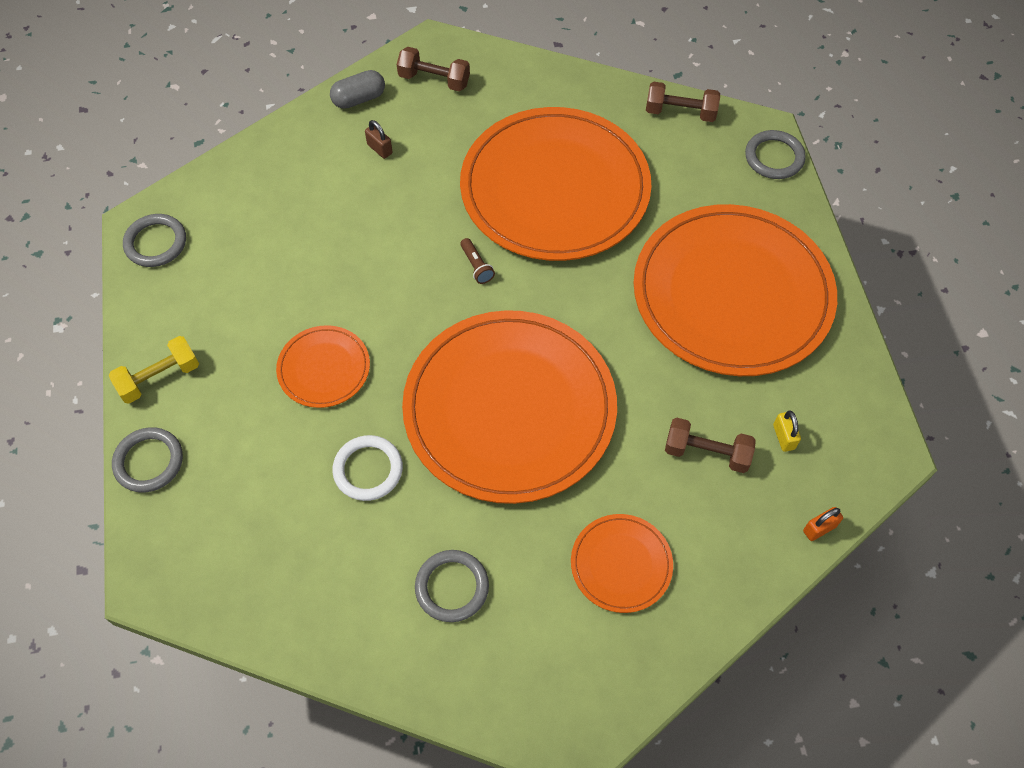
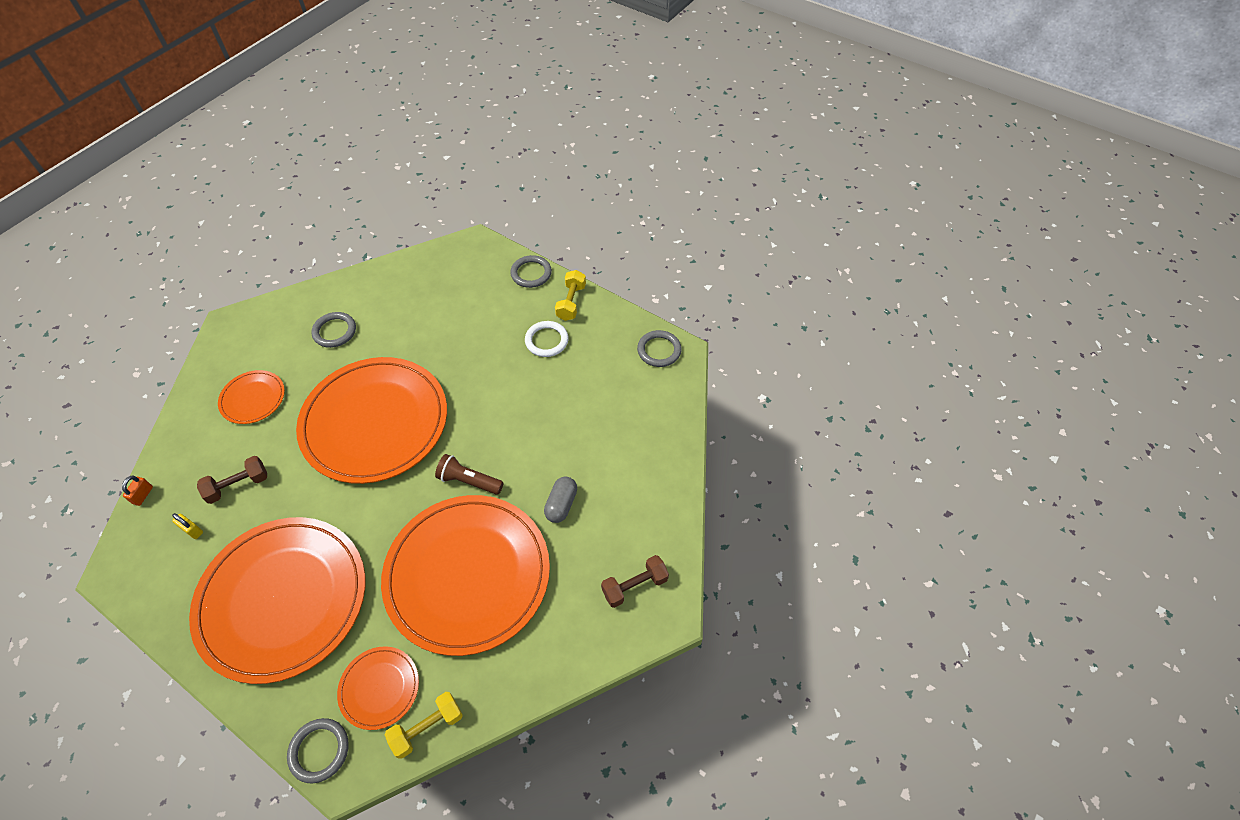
camera: 135 degrees right, 5 degrees down
orange plate [276,325,370,408] -> orange plate moved to [337,646,419,730]
grey capsule [330,70,385,109] -> grey capsule moved to [544,476,577,523]
white ring [332,435,403,501] -> white ring moved to [525,321,569,357]
brown padlock [365,120,393,159] -> none
brown flashlight [460,238,495,284] -> brown flashlight [435,454,503,495], size x1.64
brown dumbbell [646,82,720,122] -> yellow dumbbell [385,692,463,759]

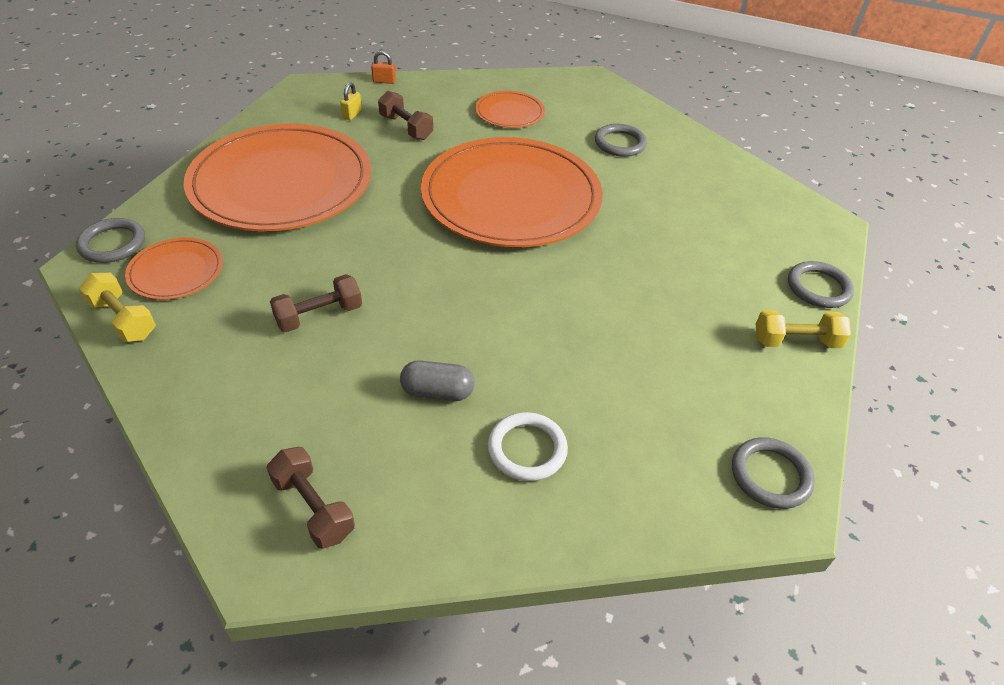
camera: 75 degrees right, 10 degrees down
orange plate [381,495,550,656] -> brown dumbbell [270,274,362,332]
brown flashlight [435,454,503,495] -> none
white ring [525,321,569,357] -> white ring moved to [488,412,568,481]

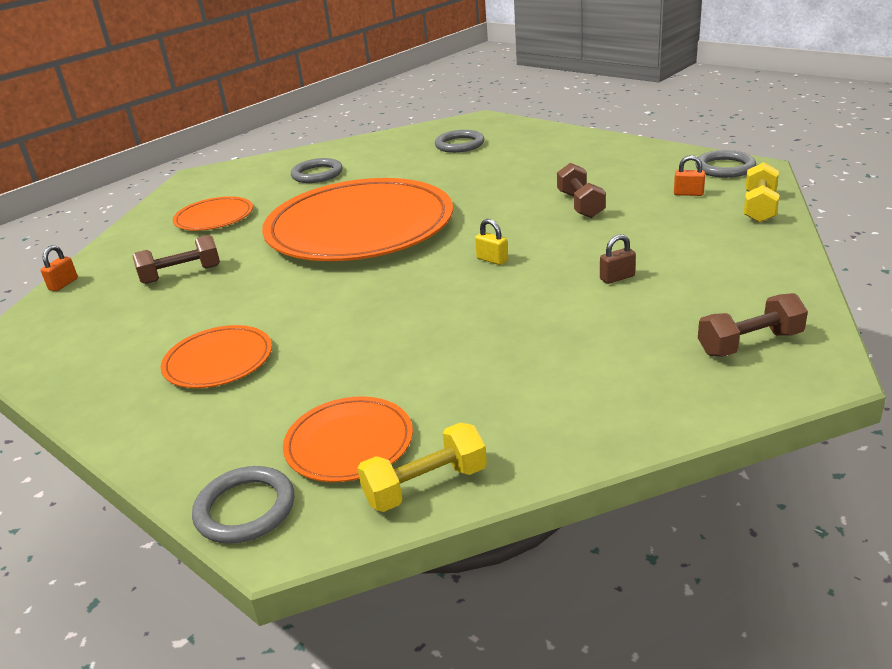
camera: 65 degrees left, 15 degrees down
orange plate [184,124,371,231] -> orange plate [161,325,272,388], size x0.45
brown dumbbell [270,274,362,332] -> brown dumbbell moved to [557,163,606,218]
yellow padlock [340,82,362,120] -> yellow padlock moved to [475,219,508,265]
grey capsule [400,360,474,401] -> brown padlock [600,234,636,284]
white ring [488,412,568,481] -> none
yellow dumbbell [756,310,851,348] -> yellow dumbbell moved to [744,162,779,223]
grey ring [788,261,854,308] -> grey ring moved to [435,130,484,153]
none -> orange padlock [674,155,706,196]

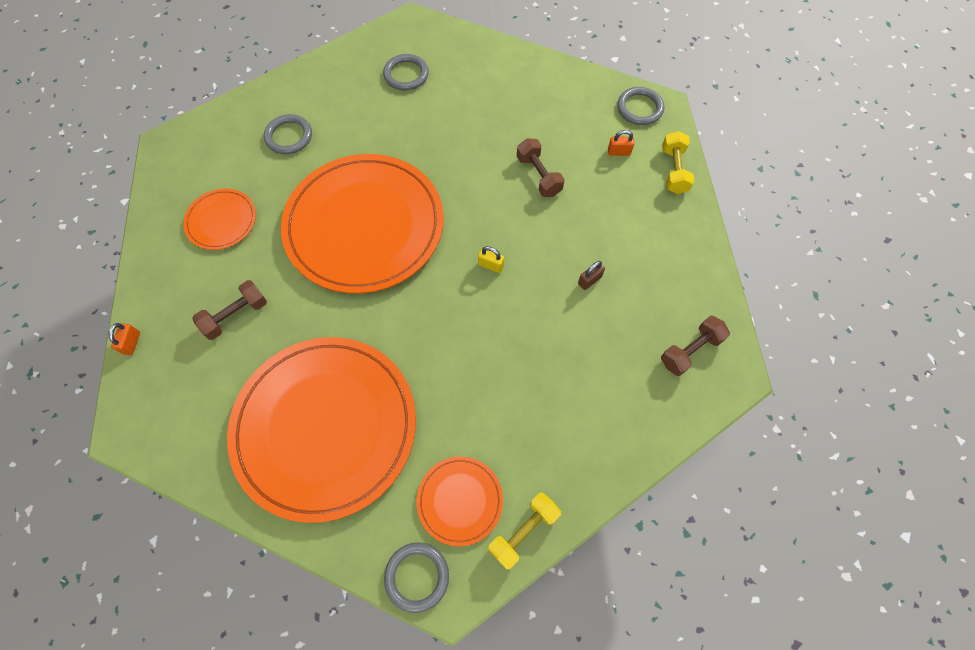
camera: 20 degrees left, 35 degrees up
orange plate [161,325,272,388] -> orange plate [227,337,416,523], size x2.24

